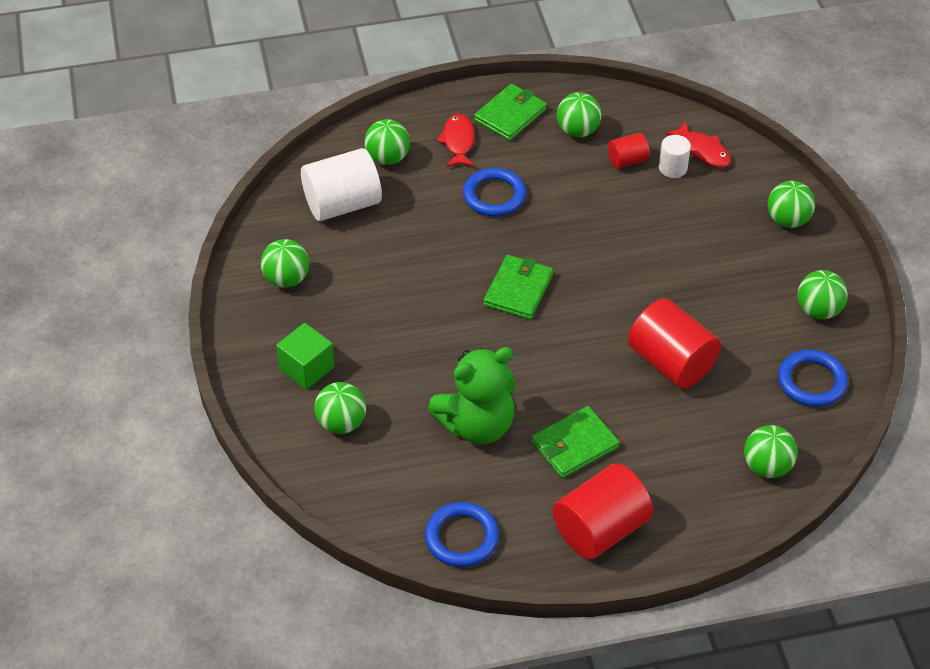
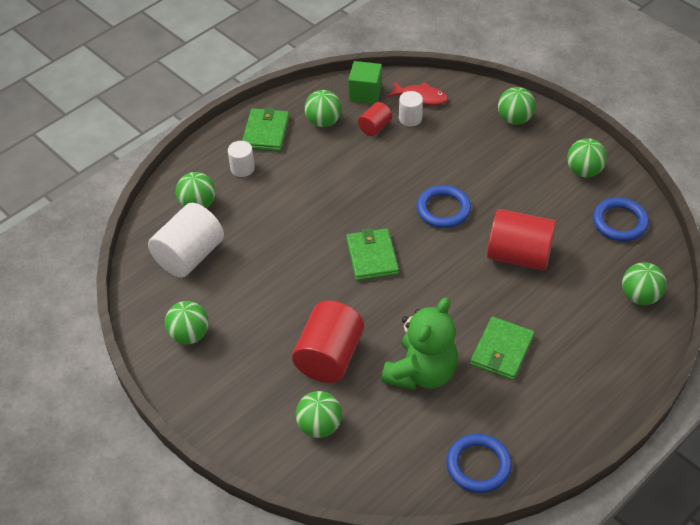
camera: 30 degrees left, 0 degrees up
green cube [276,323,334,390] -> green cube moved to [348,61,382,104]
red fish [436,114,475,167] -> white cylinder [228,141,255,177]
blue ring [463,168,526,217] -> blue ring moved to [417,185,471,228]
red cylinder [552,463,653,559] -> red cylinder moved to [292,301,364,383]

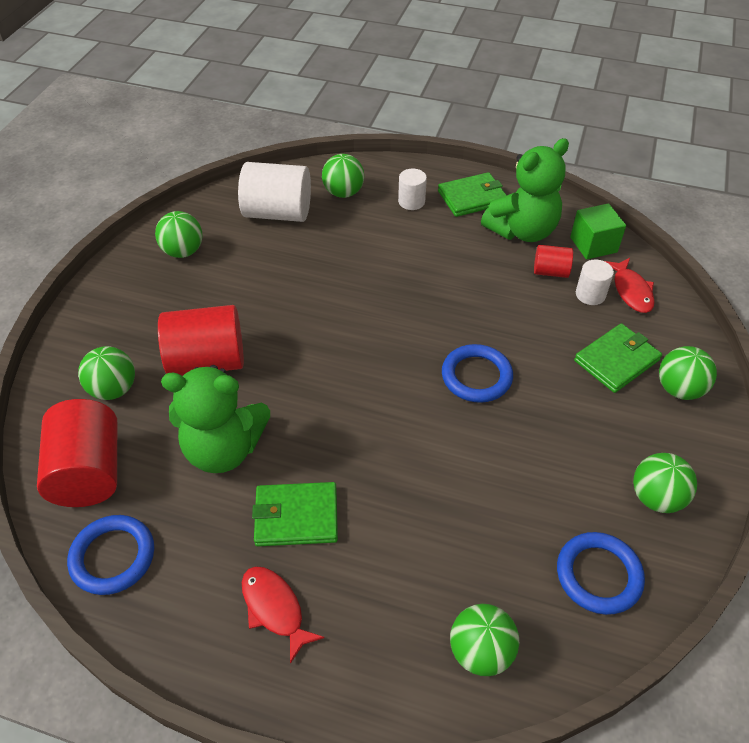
camera: 60 degrees right, 0 degrees up
green ball [304,90,342,127] -> green teddy bear [481,138,569,242]
green wallet [346,228,399,281] -> green wallet moved to [574,323,662,393]
red cylinder [487,209,556,271] -> red cylinder moved to [37,399,117,507]
none -> red fish [242,566,324,664]

